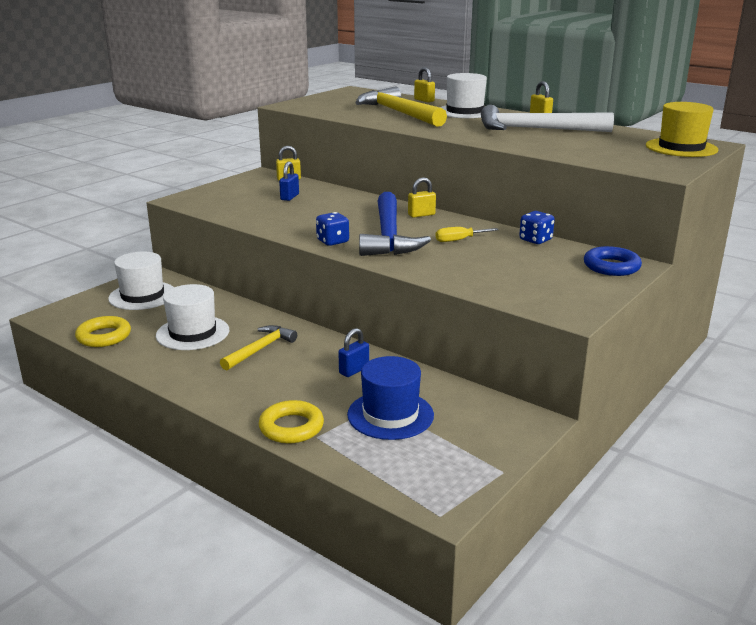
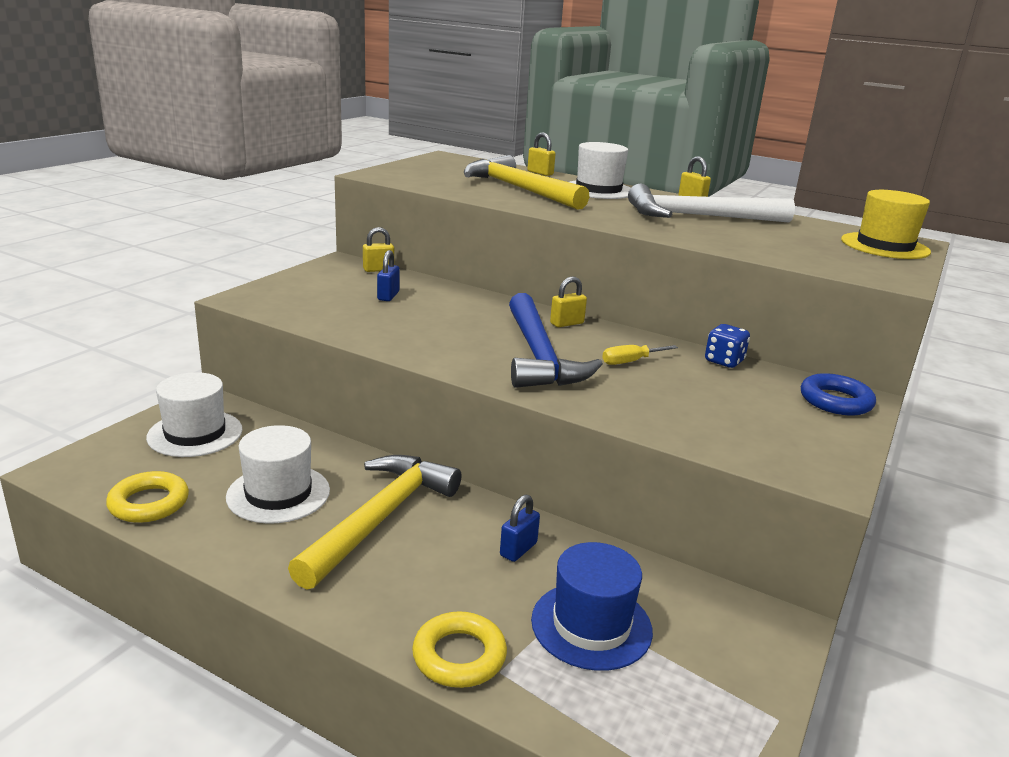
camera: 10 degrees left, 0 degrees up
yellow hammer [220,325,297,371] -> yellow hammer [288,455,462,590], size x1.75
blue dice [316,212,349,246] -> none

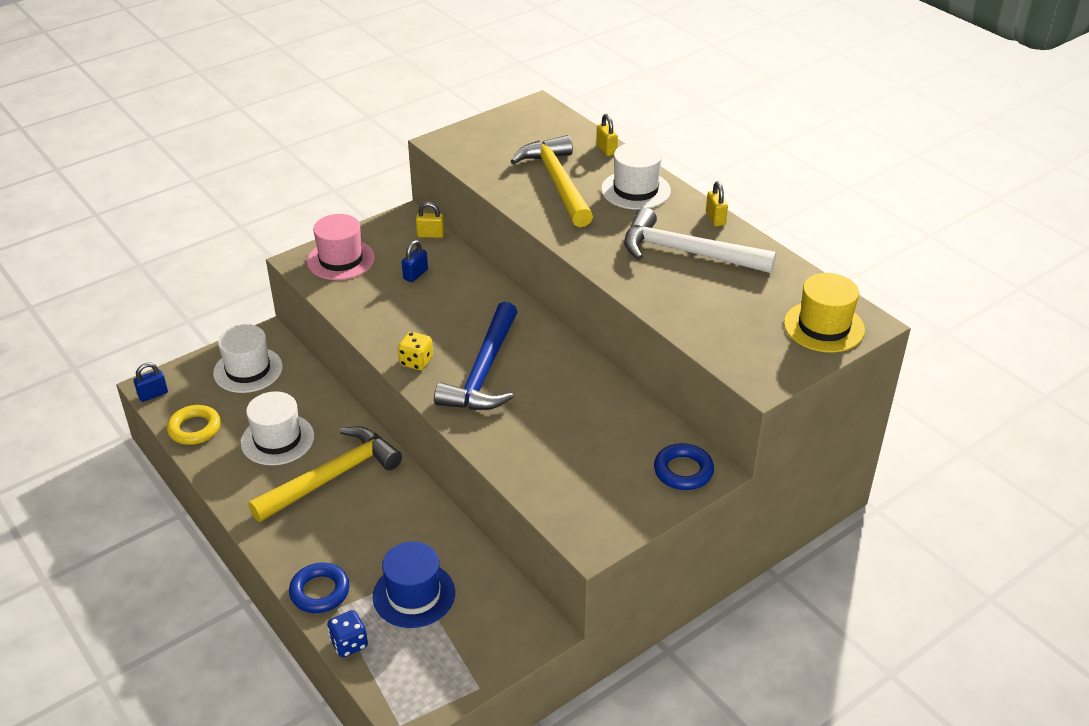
camera: 25 degrees right, 15 degrees up
yellow ring [412,611,507,688] -> blue ring [289,563,350,613]
blue padlock [500,495,540,562] -> blue padlock moved to [134,362,168,402]
yellow padlock [550,276,587,327] -> none
yellow screwdriver [602,345,678,365] -> none
blue dice [705,324,750,368] -> blue dice moved to [327,610,368,657]
none -> pink hat [307,214,375,280]
none -> yellow dice [398,332,433,370]

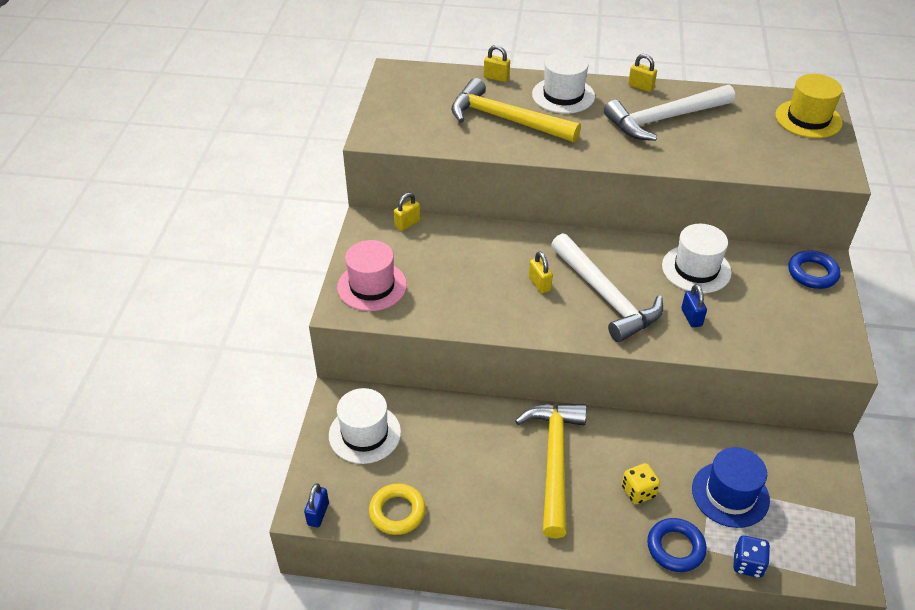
camera: 45 degrees left, 5 degrees up
white hat [241,391,314,465] -> white hat moved to [662,224,732,293]
yellow dice [398,332,433,370] -> yellow dice moved to [622,463,660,504]
blue padlock [402,240,428,282] -> blue padlock moved to [681,284,707,328]
blue hammer [434,302,517,410] -> white hammer [551,233,663,342]
none -> yellow padlock [529,251,553,293]

